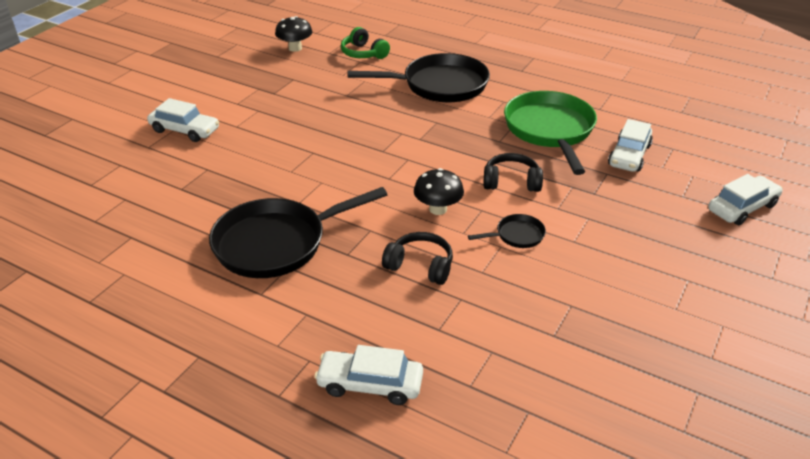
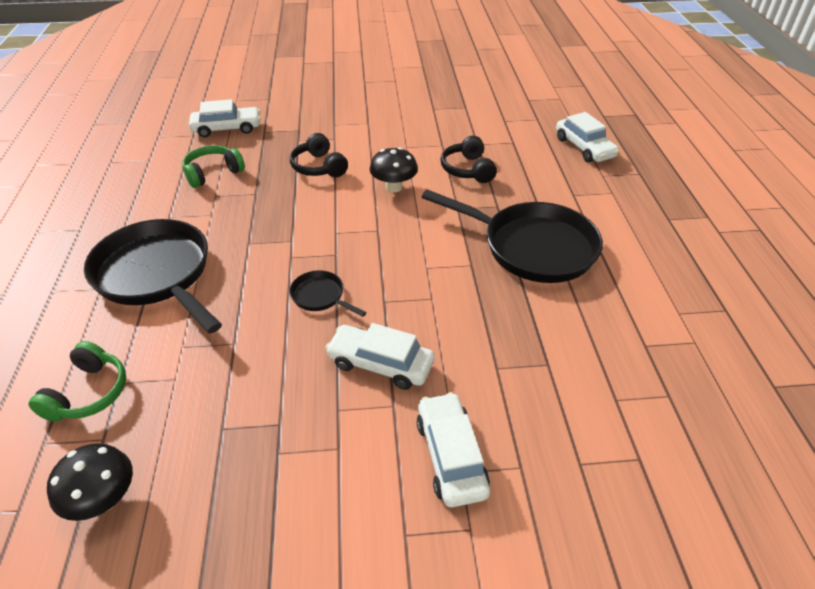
camera: 125 degrees left, 5 degrees up
black pan [468,214,546,248] -> black pan moved to [290,270,367,317]
green pan [504,91,597,175] -> green headphones [182,145,245,188]
white car [708,174,783,225] -> white car moved to [325,323,435,390]

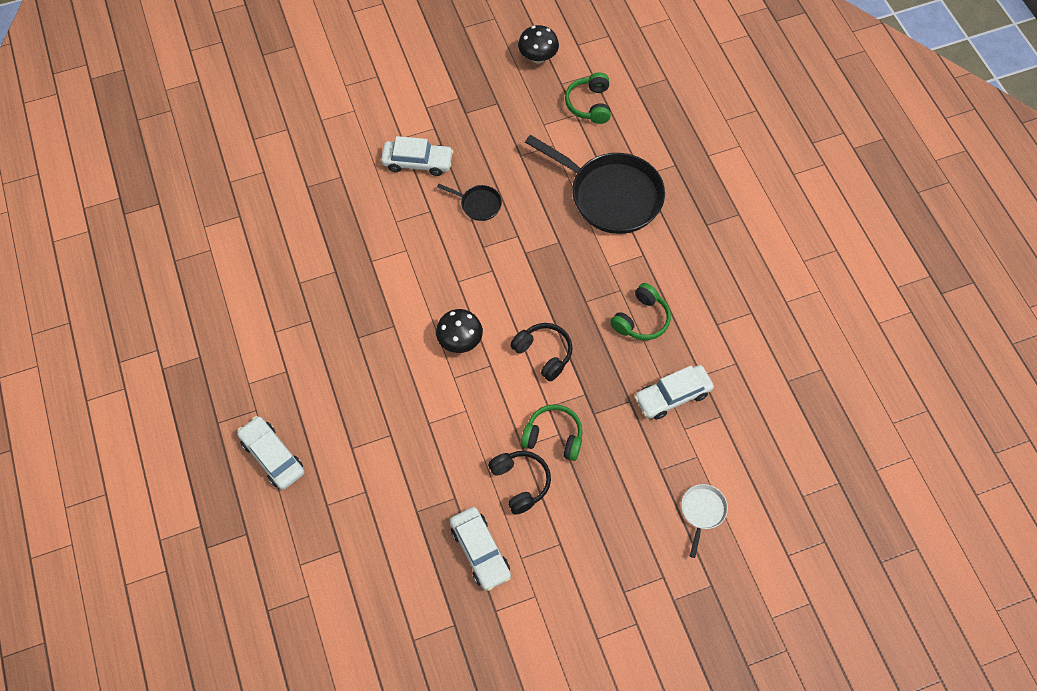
camera: 165 degrees right, 20 degrees up
white car [416,392,490,507] -> white car moved to [450,507,511,591]
black pan [422,189,603,283] -> none
black headphones [440,136,497,183] -> black headphones moved to [488,451,551,515]
none -> green headphones [521,404,583,461]
none -> white pan [681,484,728,558]

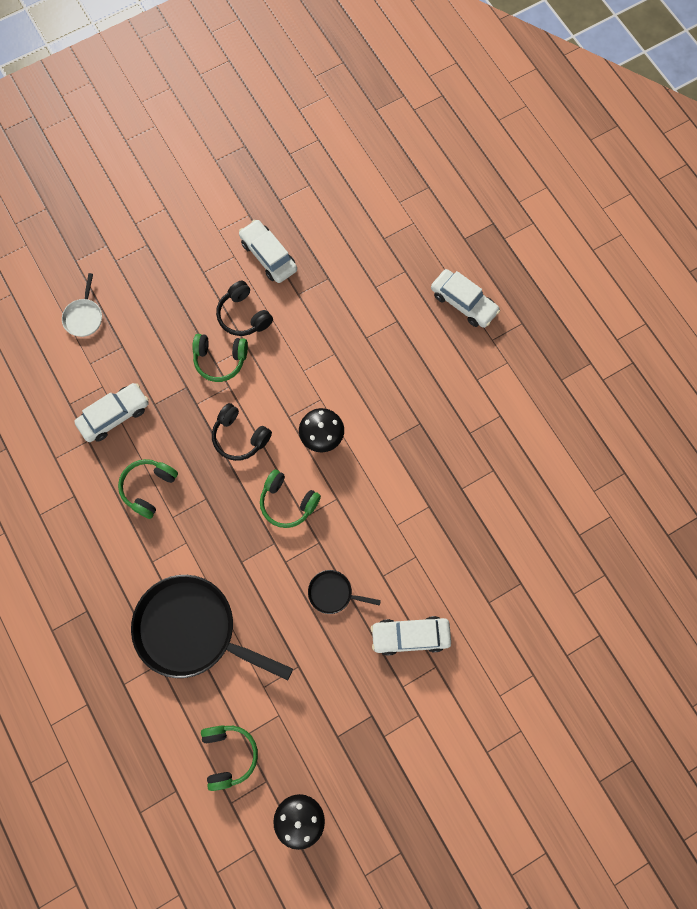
camera: 170 degrees right, 10 degrees up
none -> green headphones [260,469,321,528]

